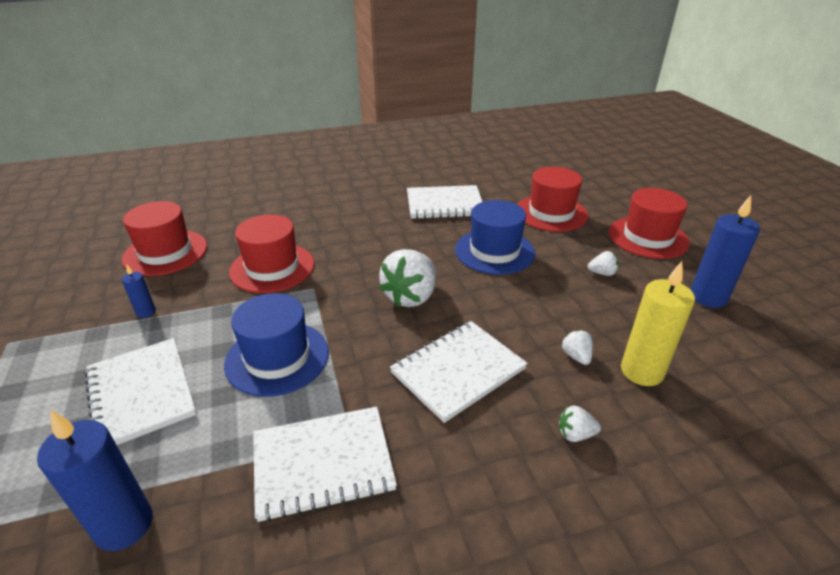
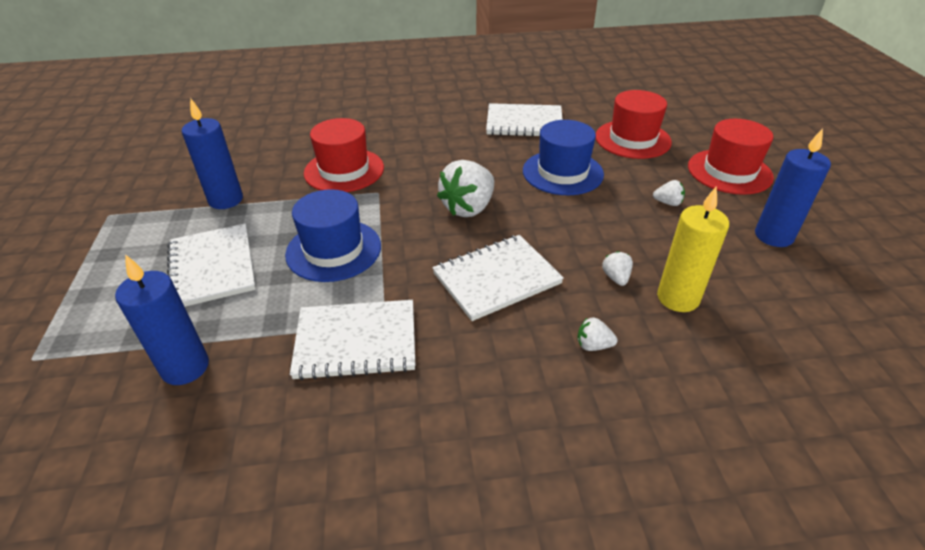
camera: 10 degrees right, 5 degrees up
red hat [122,201,207,276] -> none
blue candle [122,265,156,318] -> blue candle [182,98,243,209], size x2.00

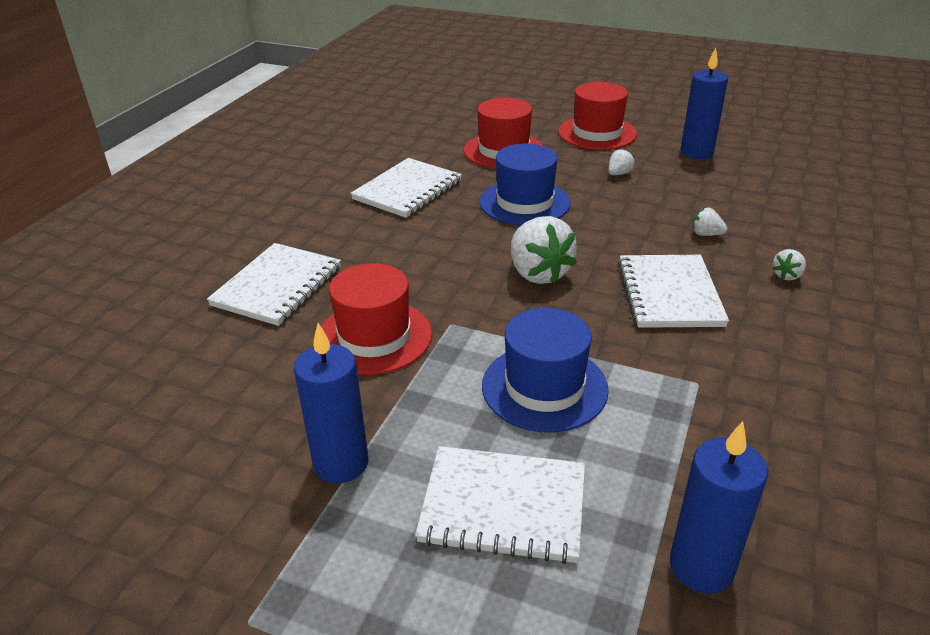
camera: 60 degrees left, 5 degrees down
white notebook [290,300,415,380] -> white notebook moved to [207,243,341,326]
yellow candle [657,186,729,312] -> none

